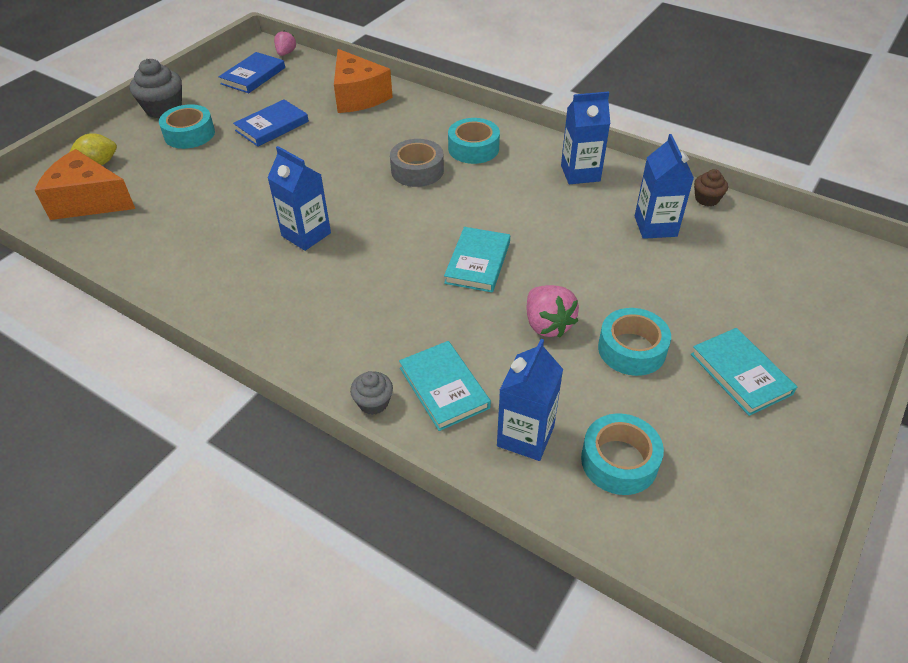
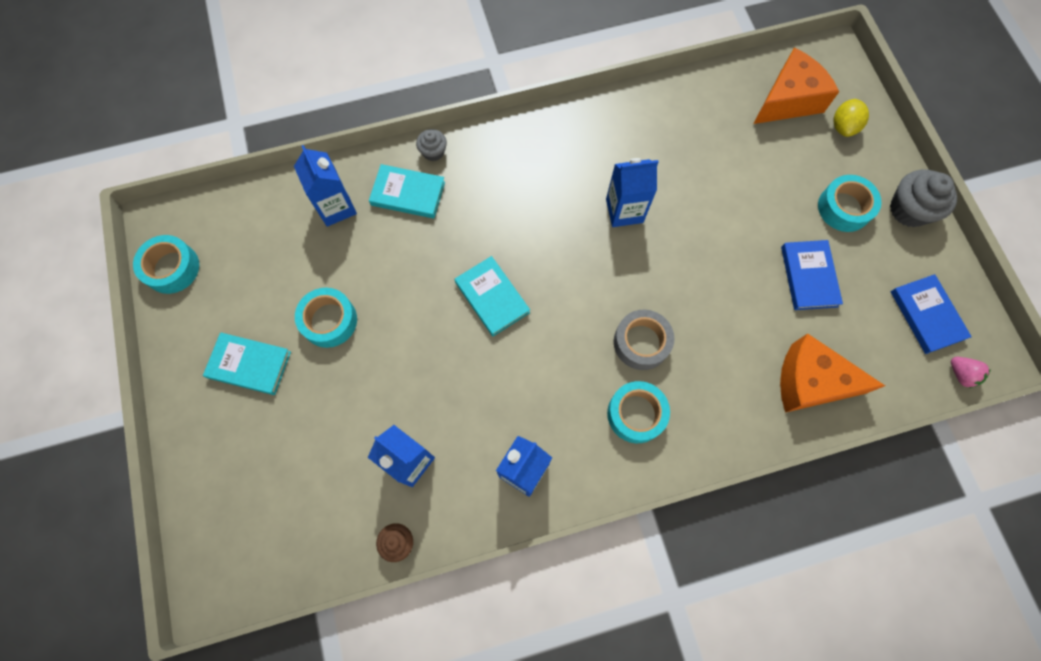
camera: 130 degrees right, 25 degrees up
pink strawberry [527,285,579,338] -> none
turquoise tape [581,413,664,495] -> turquoise tape moved to [133,235,199,294]

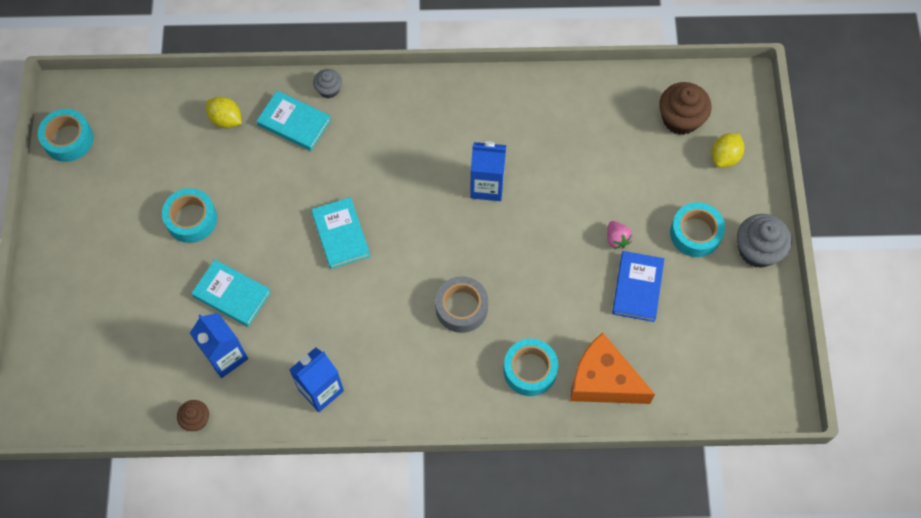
camera: 15 degrees right, 5 degrees down
turquoise book [203,332,291,395] -> turquoise book moved to [191,259,271,327]
blue carton [294,145,357,227] -> yellow lemon [206,97,242,128]
turquoise tape [607,381,670,443] -> turquoise tape moved to [503,339,558,396]
orange cheese [753,48,839,124] -> brown cupcake [659,82,712,135]
blue book [891,274,972,354] -> none
pink strawberry [951,357,990,388] -> pink strawberry moved to [607,221,633,249]

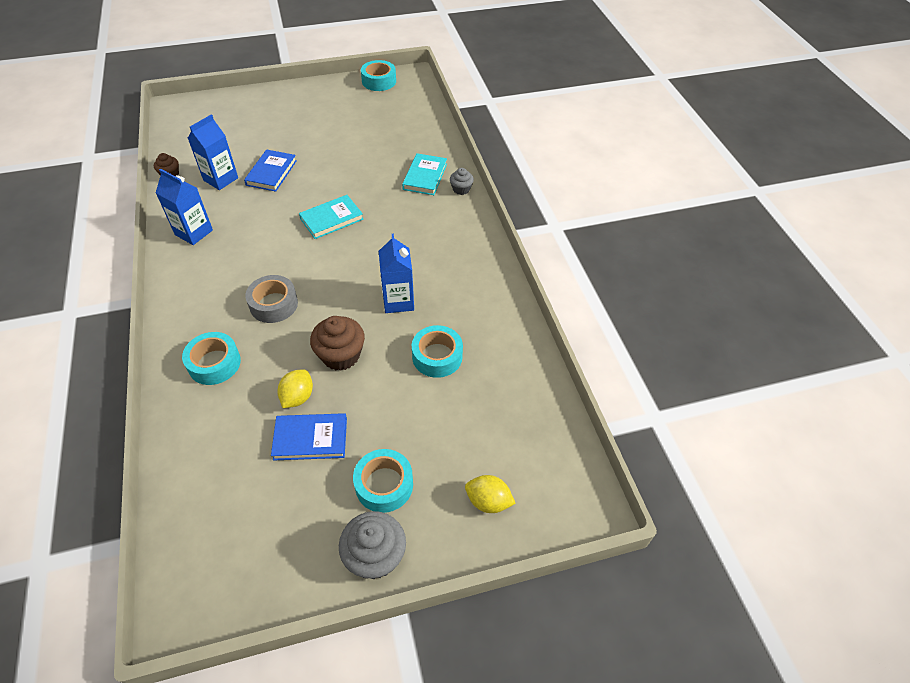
camera: 75 degrees right, 15 degrees down
turquoise tape [162,188,217,243] -> turquoise tape moved to [412,325,463,378]
turquoise book [191,259,271,327] -> blue book [244,149,297,192]
yellow lemon [206,97,242,128] -> yellow lemon moved to [277,369,313,408]
orange cheese [570,333,655,404] -> none
pink strawberry [607,221,633,249] -> none
brown cupcake [659,82,712,135] -> brown cupcake moved to [310,316,365,371]

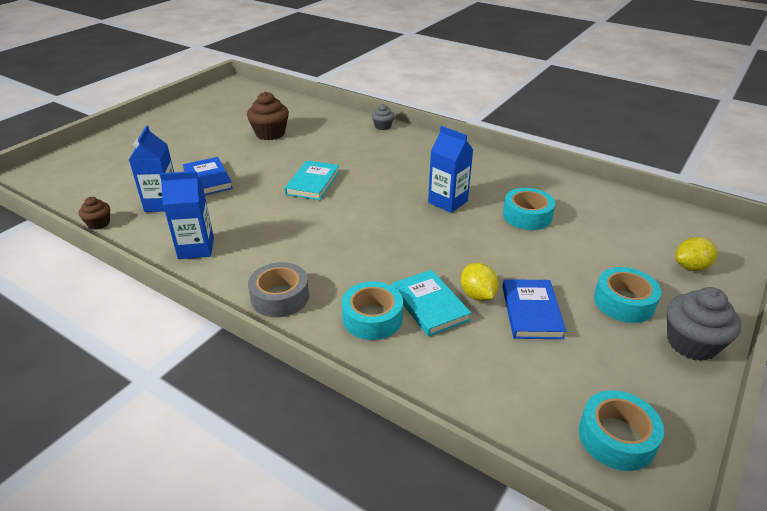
camera: 40 degrees left, 15 degrees down
grey tape [245,275,298,323] -> grey tape moved to [248,262,309,317]
blue book [271,413,347,461] -> blue book turned 45 degrees counterclockwise [502,279,566,339]
brown cupcake [310,316,365,371] -> brown cupcake moved to [247,92,289,140]
turquoise tape [361,60,396,91] -> turquoise tape moved to [579,390,664,471]
turquoise book [402,153,447,195] -> turquoise book moved to [392,270,471,337]

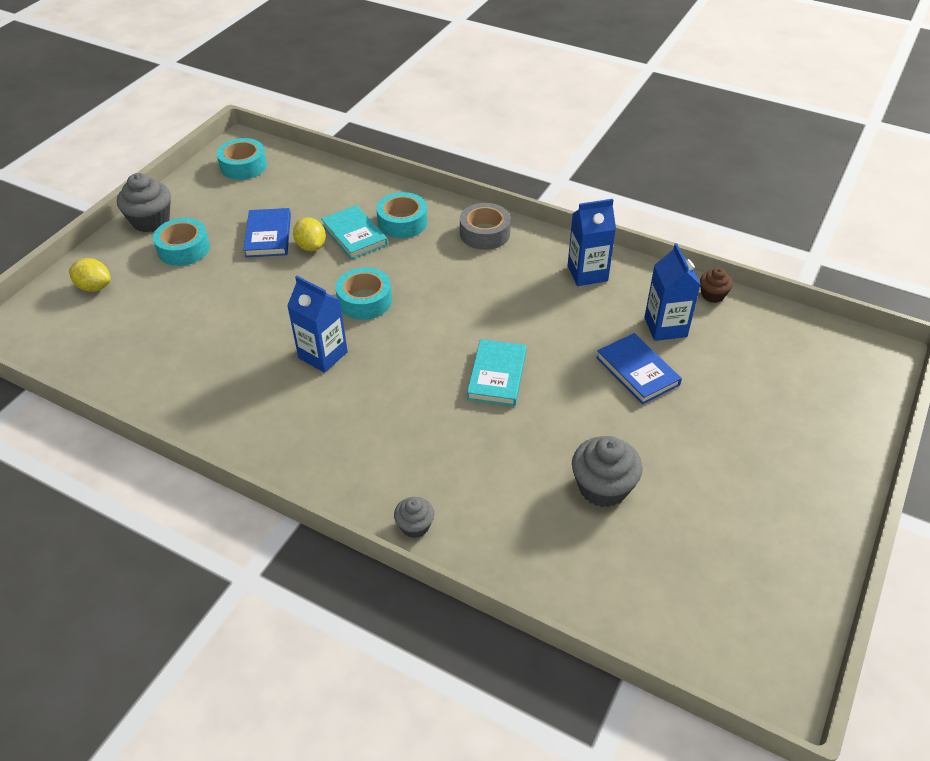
camera: 175 degrees right, 10 degrees up
brown cupcake [247,92,289,140] -> grey cupcake [572,436,643,507]
turquoise tape [503,188,555,230] -> turquoise tape moved to [336,267,392,320]
yellow lemon [675,237,718,271] -> yellow lemon turned 45 degrees clockwise [69,258,111,292]

